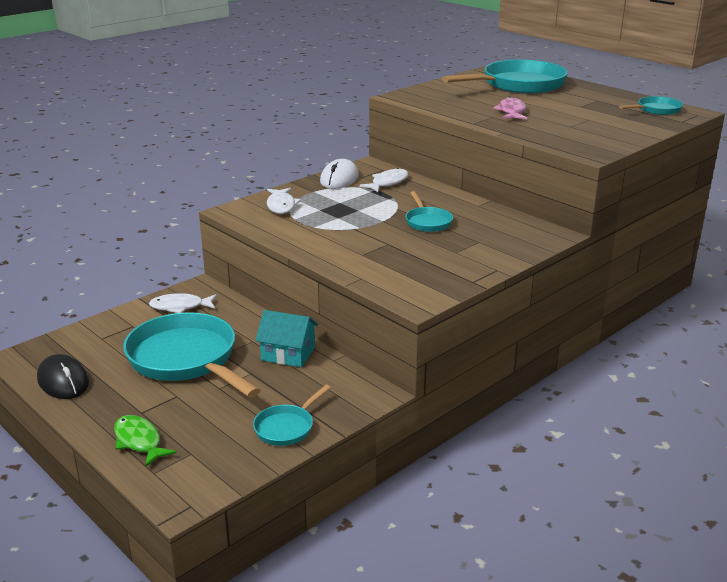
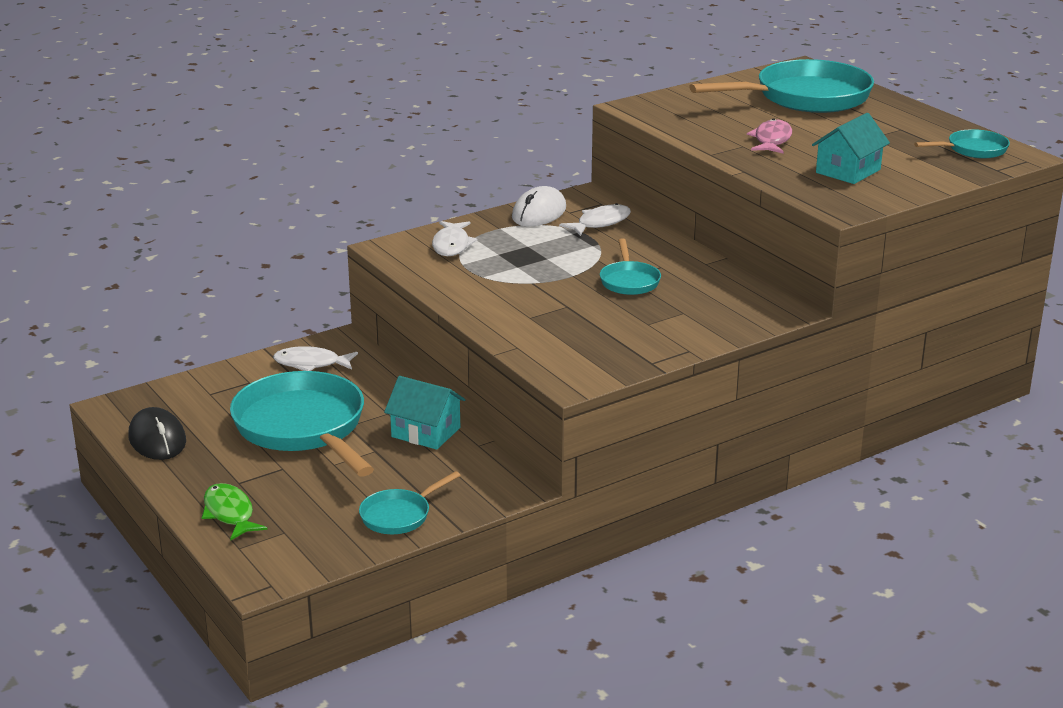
camera: 10 degrees right, 0 degrees up
none -> turquoise house [812,113,890,184]

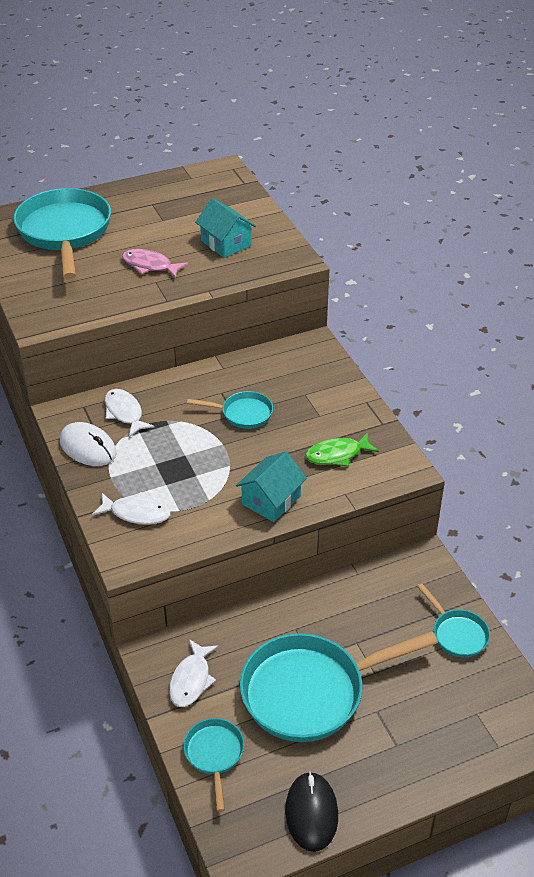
camera: 80 degrees left, 15 degrees up
black mouse [129,407,186,460] -> black mouse turned 75 degrees counterclockwise [285,771,338,852]
green fish [202,483,267,541] -> green fish moved to [305,433,379,467]
turquoise house [384,376,466,450] -> turquoise house moved to [236,451,307,522]
turquoise pan [914,129,1010,159] -> turquoise pan moved to [183,718,244,812]

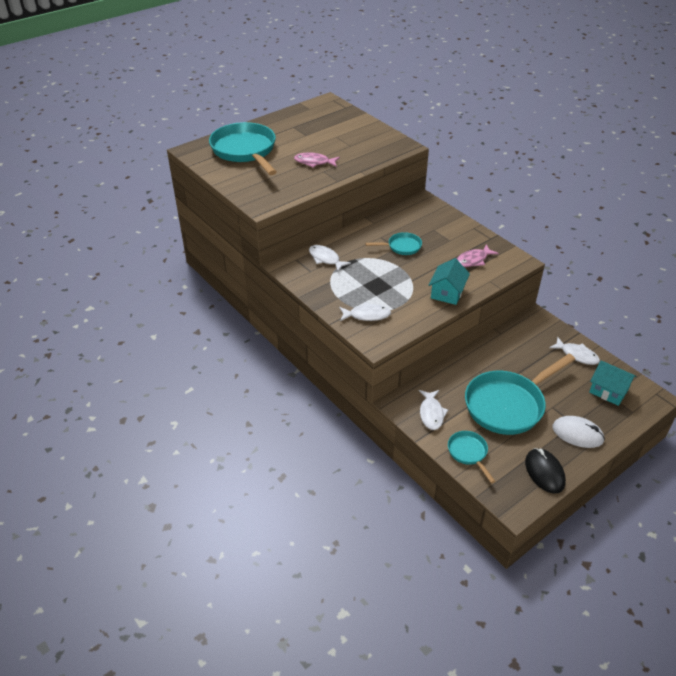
camera: 15 degrees left, 0 degrees up
white mouse [60,422,117,466] -> white mouse moved to [552,416,605,448]
turquoise house [195,198,256,258] -> turquoise house moved to [589,361,637,406]
green fish [305,433,379,467] -> pink fish [457,245,499,267]
turquoise pan [418,584,490,658] -> white fish [549,337,600,365]

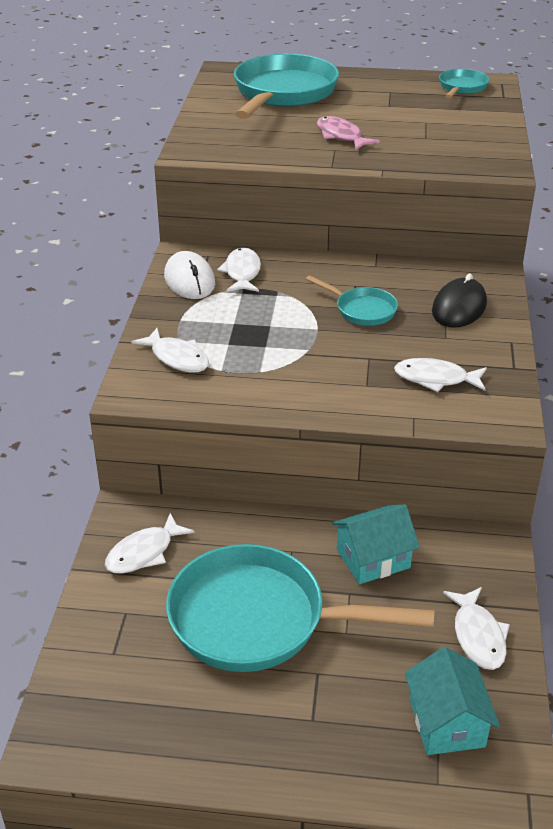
camera: 45 degrees right, 5 degrees down
turquoise house [429,258,470,305] -> turquoise house moved to [332,505,420,584]
turquoise pan [448,431,495,483] -> turquoise pan moved to [439,69,489,98]
pink fish [457,245,499,267] -> white fish [394,358,487,392]
black mouse [525,448,566,494] -> black mouse moved to [432,273,487,328]
white mouse [552,416,605,448] -> white mouse moved to [164,251,215,299]

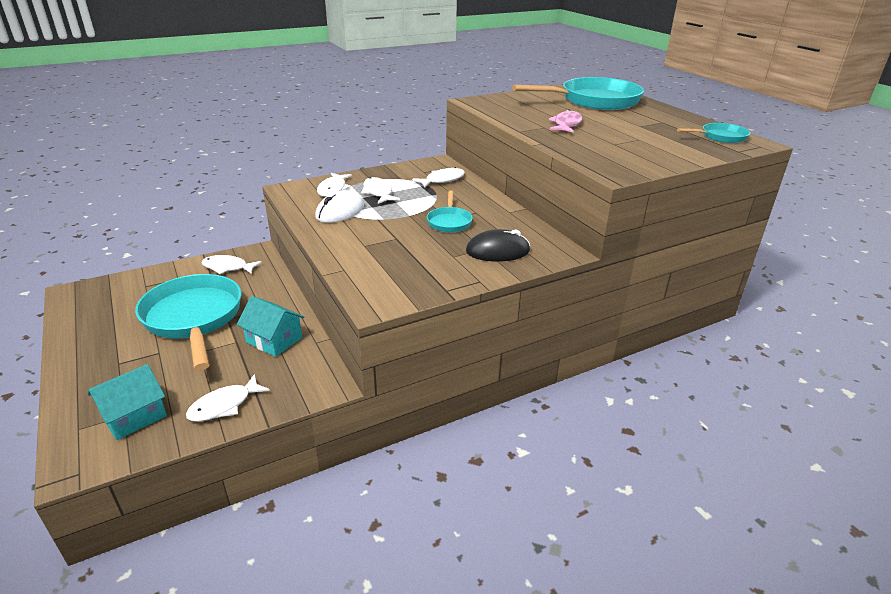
camera: 55 degrees right, 5 degrees down
white mouse [164,251,215,299] -> white mouse moved to [315,190,364,223]
white fish [394,358,487,392] -> white fish moved to [361,177,400,204]

